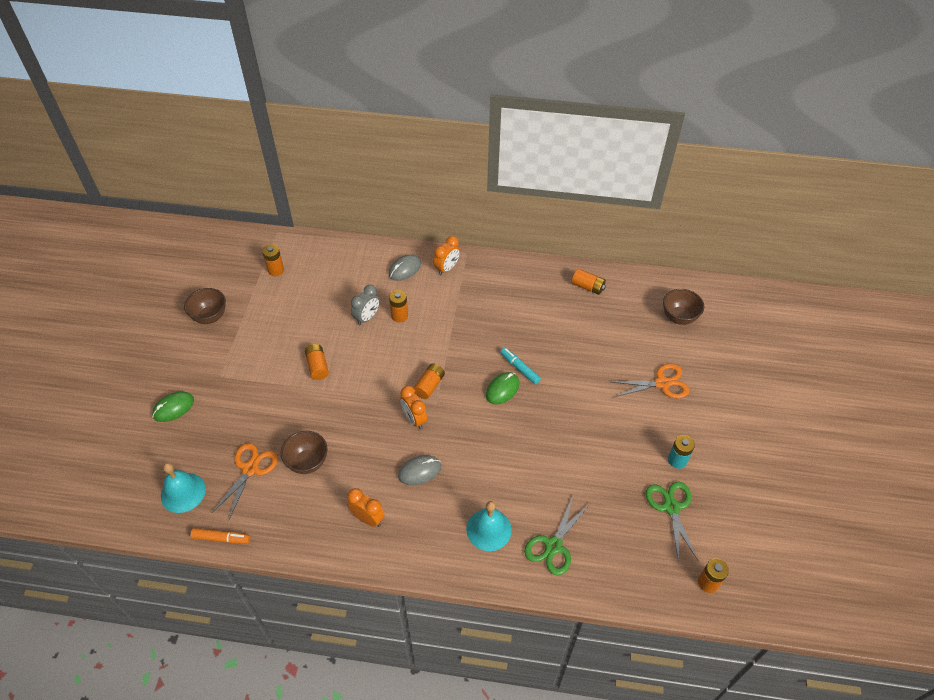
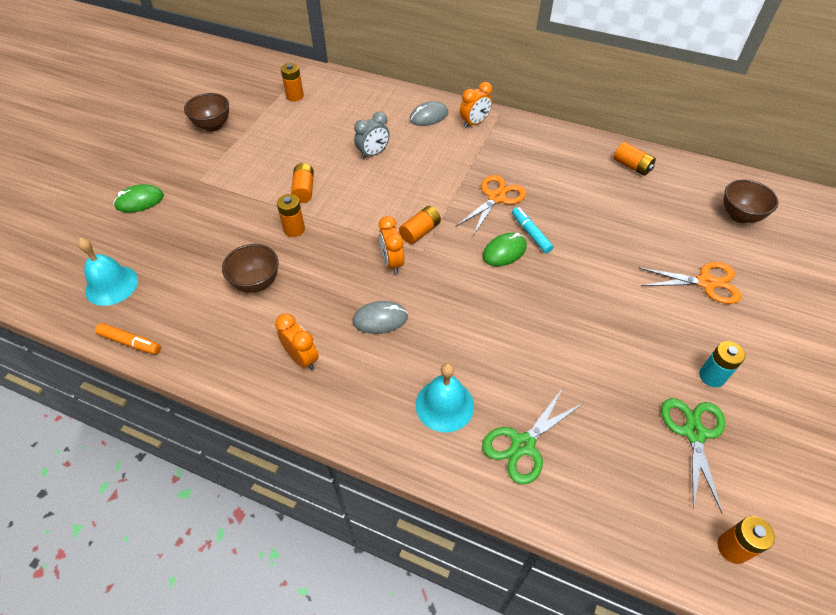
camera: 15 degrees right, 0 degrees up
orange scissors [212,443,278,519] -> orange scissors moved to [456,175,526,236]
orange battery [389,290,408,322] -> orange battery moved to [277,194,305,237]

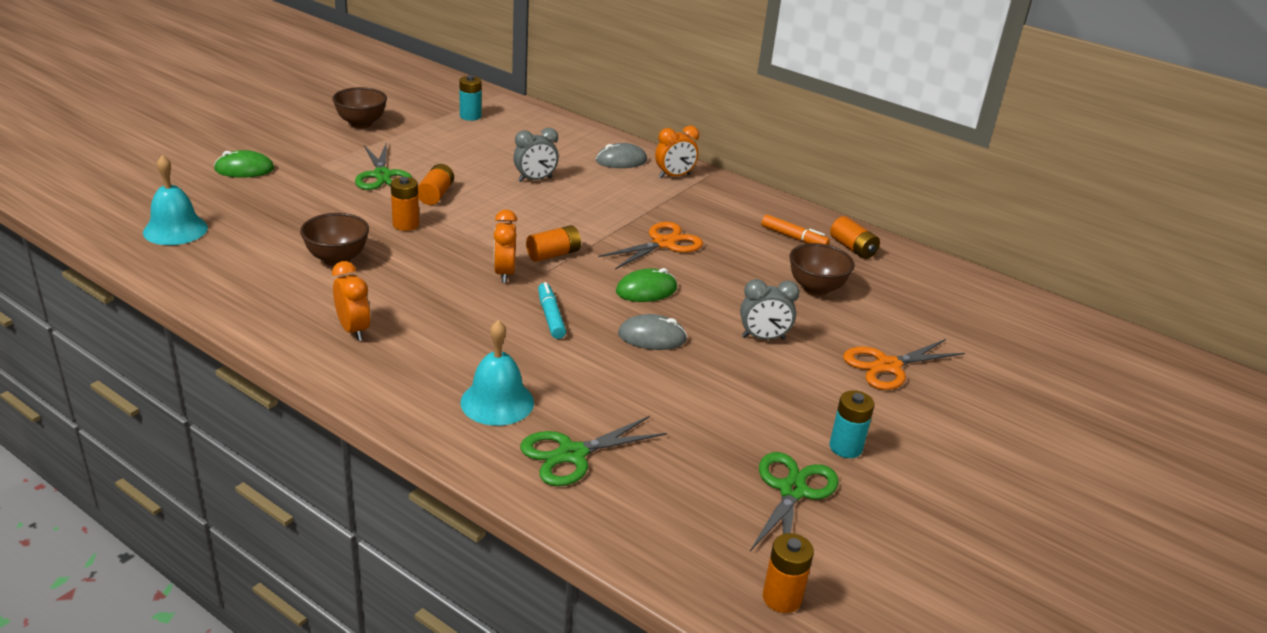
camera: 10 degrees right, 20 degrees down
orange marker [95,323,161,354] -> orange marker moved to [761,215,830,245]
orange battery [281,63,304,102] -> turquoise battery [459,75,481,121]
grey mouse [353,301,408,334] -> grey mouse moved to [618,314,688,350]
turquoise marker [512,207,553,254] -> turquoise marker moved to [538,282,566,339]
orange scissors [639,262,741,304] -> orange scissors turned 135 degrees clockwise [843,339,965,390]
brown bowl [723,180,778,223] -> brown bowl moved to [789,243,855,296]
none -> green scissors [355,142,412,190]
none -> grey clock [740,279,800,340]

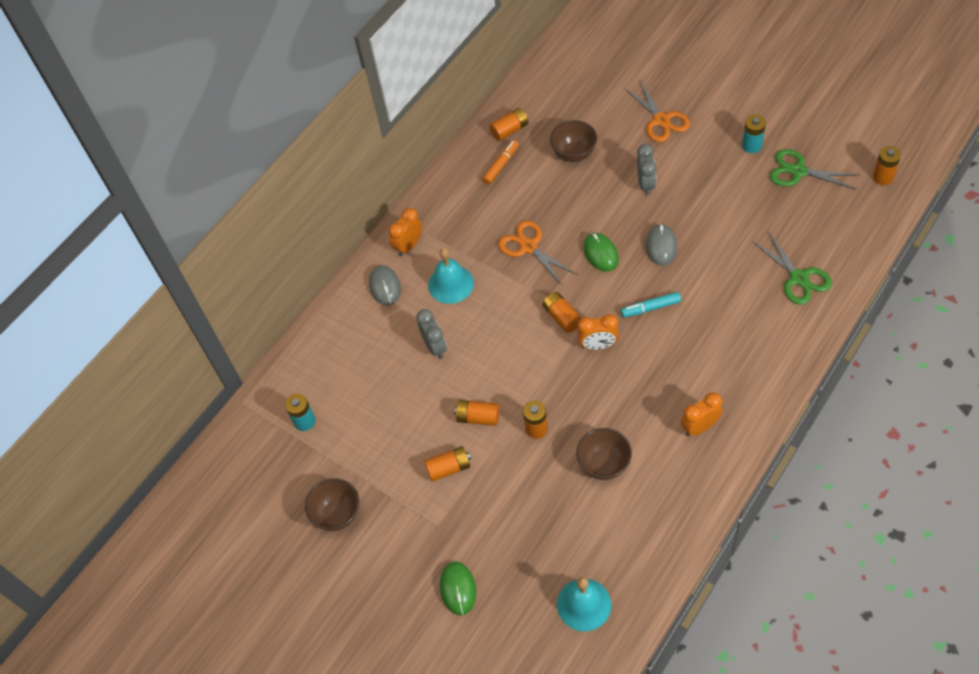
camera: 80 degrees left, 25 degrees up
green scissors [355,142,412,190] -> orange battery [424,446,471,482]
turquoise bell [460,320,534,426] -> turquoise bell moved to [428,248,474,304]
orange clock [655,126,699,178] -> orange clock turned 120 degrees counterclockwise [388,208,422,256]

